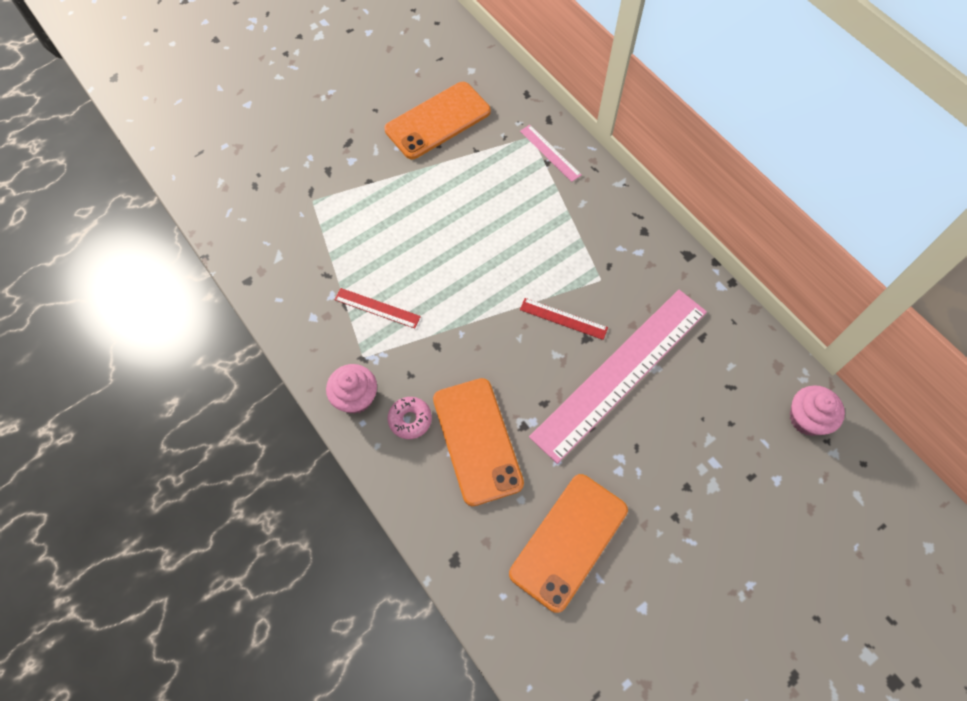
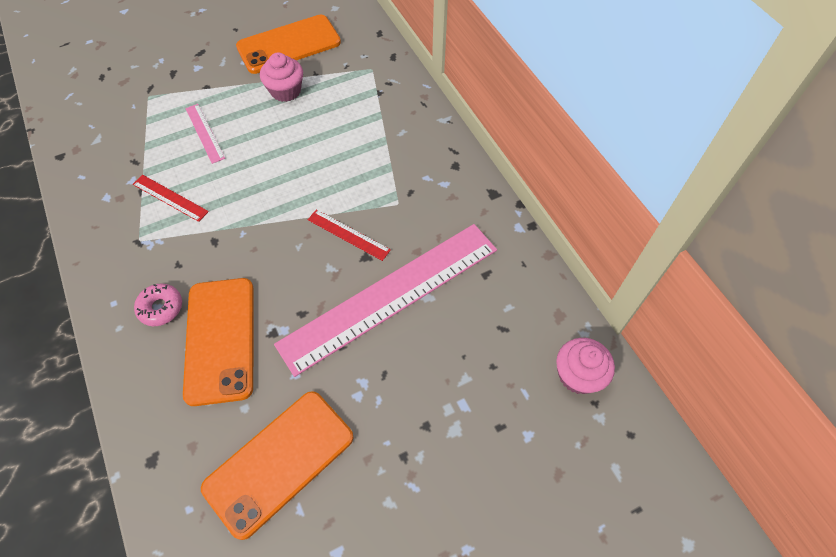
camera: 10 degrees right, 5 degrees down
pink cupcake [326,364,377,414] -> pink cupcake moved to [260,53,303,102]
pink ruler [520,125,582,182] -> pink ruler moved to [185,104,225,164]

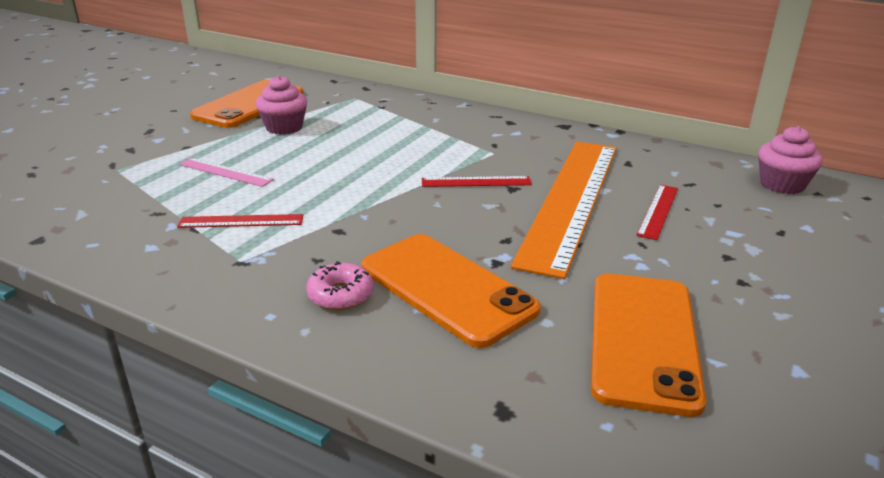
camera: 35 degrees left, 30 degrees down
pink ruler [274,224,497,377] -> orange ruler [511,141,617,279]
none -> red ruler [637,185,678,240]

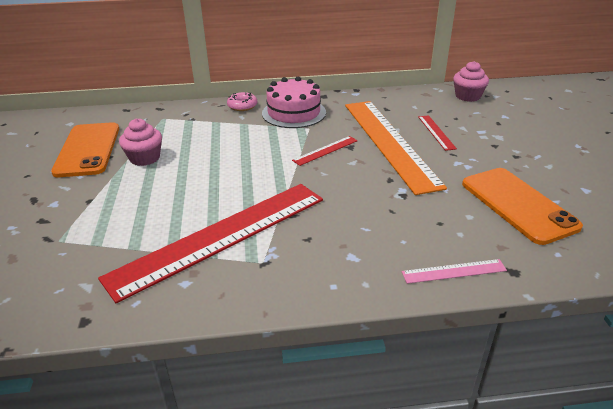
camera: 35 degrees left, 5 degrees up
red ruler [177,214,304,228] -> red ruler [98,184,323,303], size x2.49
pink ruler [179,158,274,187] -> pink ruler moved to [402,259,507,284]
pink donut [306,261,374,310] -> pink donut moved to [227,92,257,111]
orange phone [362,234,541,348] -> none
none -> pink cake [262,77,326,128]

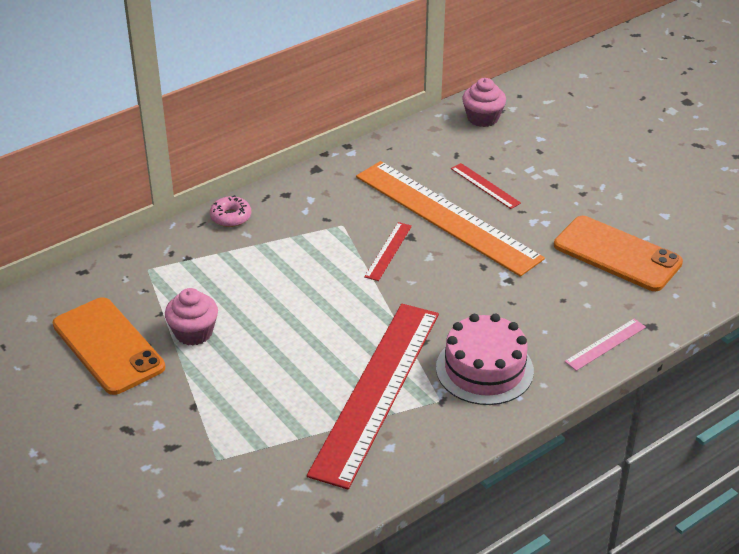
camera: 30 degrees left, 5 degrees up
pink cake [262,77,326,128] -> pink cake moved to [436,314,534,405]

